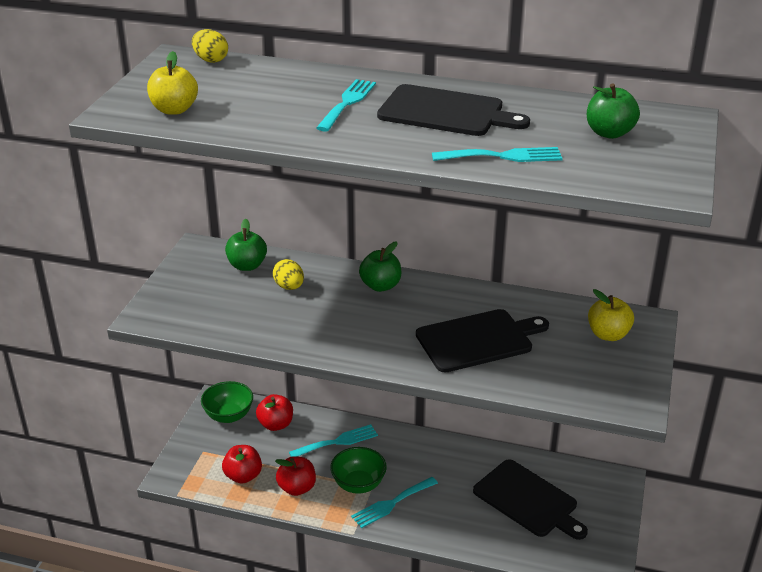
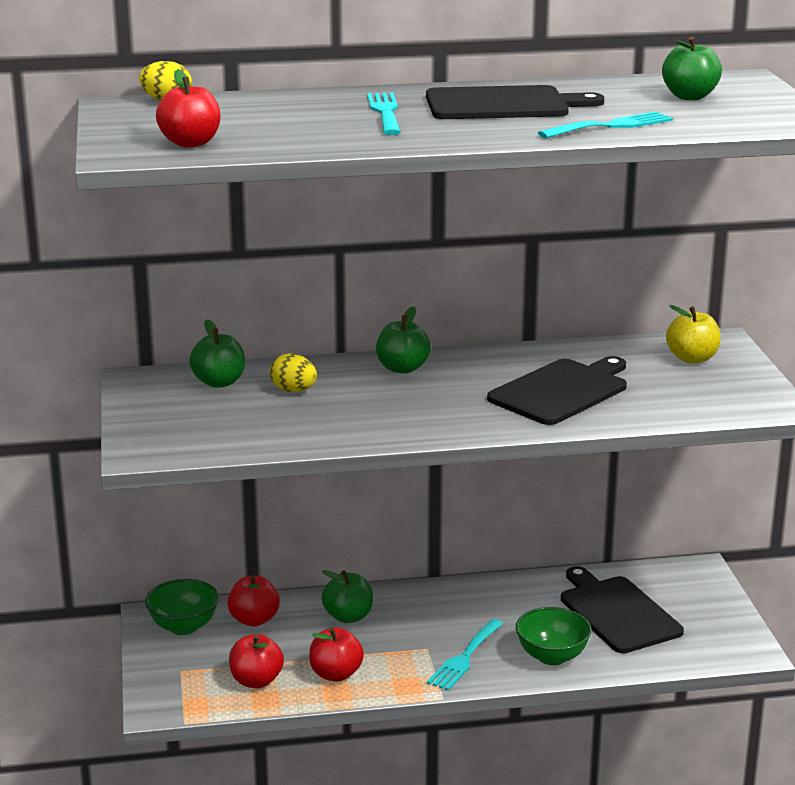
camera: 25 degrees left, 10 degrees down
yellow apple [147,51,198,115] -> red apple [156,70,220,147]
turquoise fork [289,424,378,457] -> green apple [322,570,373,623]
green bowl [330,447,387,494] -> green bowl moved to [516,607,592,665]
black cutting board [473,460,588,540] -> black cutting board turned 135 degrees counterclockwise [561,566,684,653]

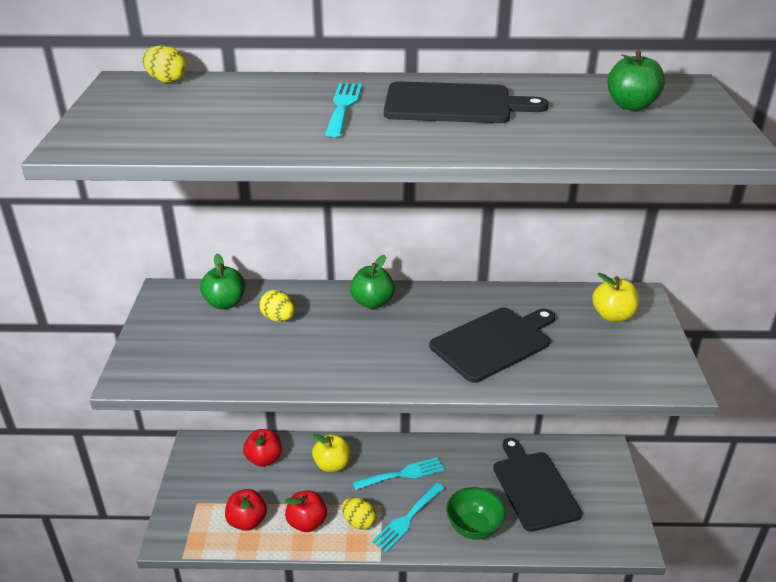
camera: 10 degrees right, 10 degrees up
green bowl [145,579,219,635] -> none
red apple [156,70,220,147] -> none
green apple [322,570,373,623] -> yellow apple [312,434,351,472]
turquoise fork [538,112,673,138] -> turquoise fork moved to [352,457,444,490]
none -> yellow egg [342,497,376,530]

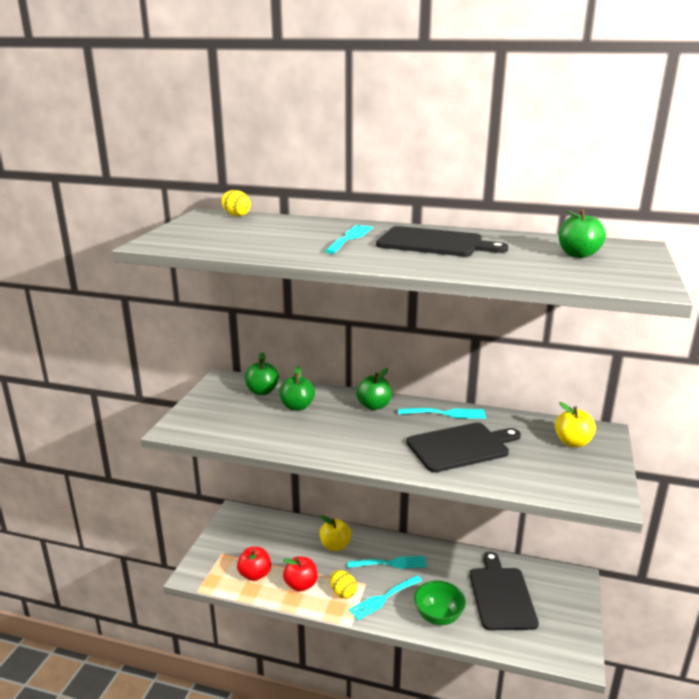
camera: 15 degrees right, 10 degrees down
red apple [243,429,282,467] -> none
yellow egg [259,290,295,322] -> green apple [279,366,315,411]
none -> turquoise fork [398,408,486,419]

